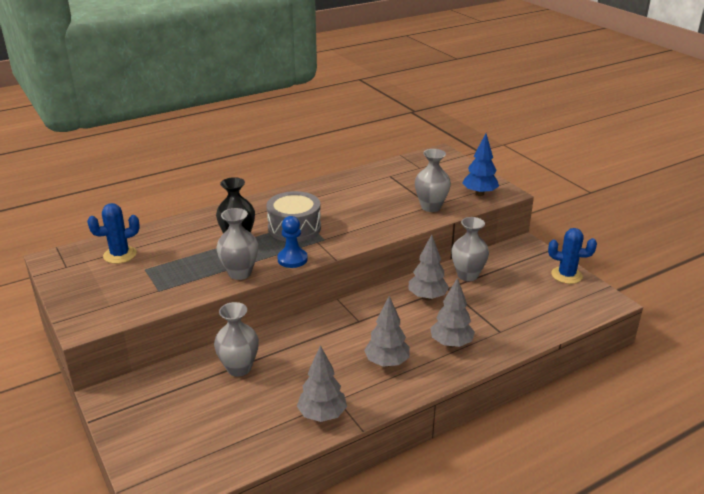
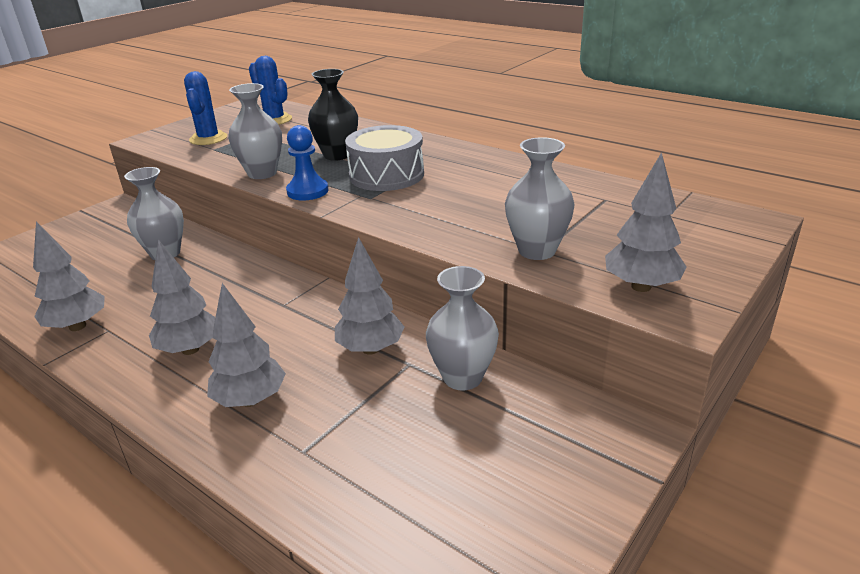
camera: 70 degrees right, 0 degrees up
blue tree [462,133,499,196] -> grey tree [605,152,687,292]
blue cactus [548,228,597,284] -> blue cactus moved to [184,71,227,145]

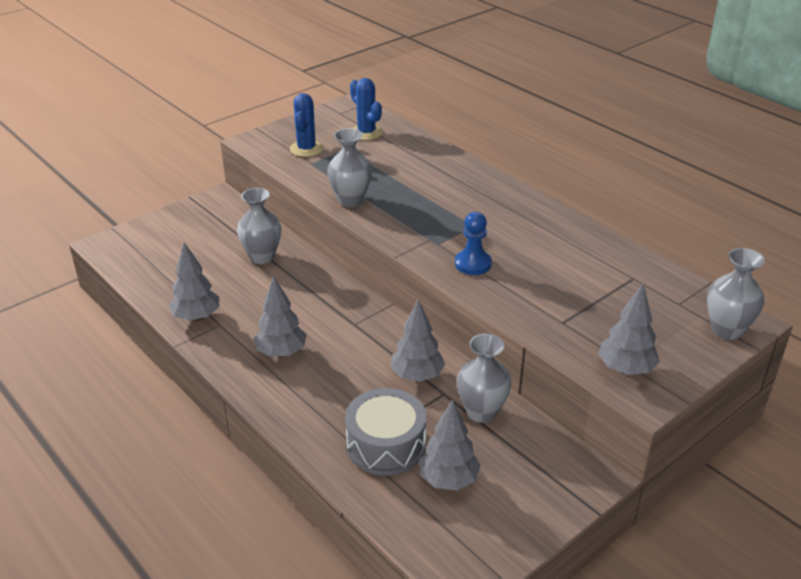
camera: 10 degrees right, 5 degrees up
grey tree [207,283,286,407] -> grey tree moved to [419,399,481,490]
blue pawn [286,125,329,201] -> blue pawn moved to [455,212,492,275]
black vase [308,69,358,161] -> none
grey drum [345,125,424,191] -> grey drum moved to [345,388,426,476]
grey vase [505,137,574,260] -> grey vase moved to [707,248,765,340]

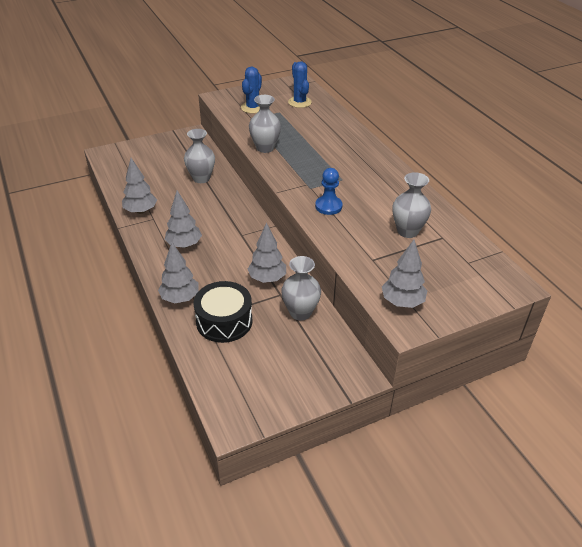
camera: 15 degrees right, 5 degrees up
grey drum [345,388,426,476] -> black drum [193,281,252,343]
grey tree [419,399,481,490] -> grey tree moved to [158,242,199,303]
grey vase [707,248,765,340] -> grey vase moved to [392,172,431,238]

